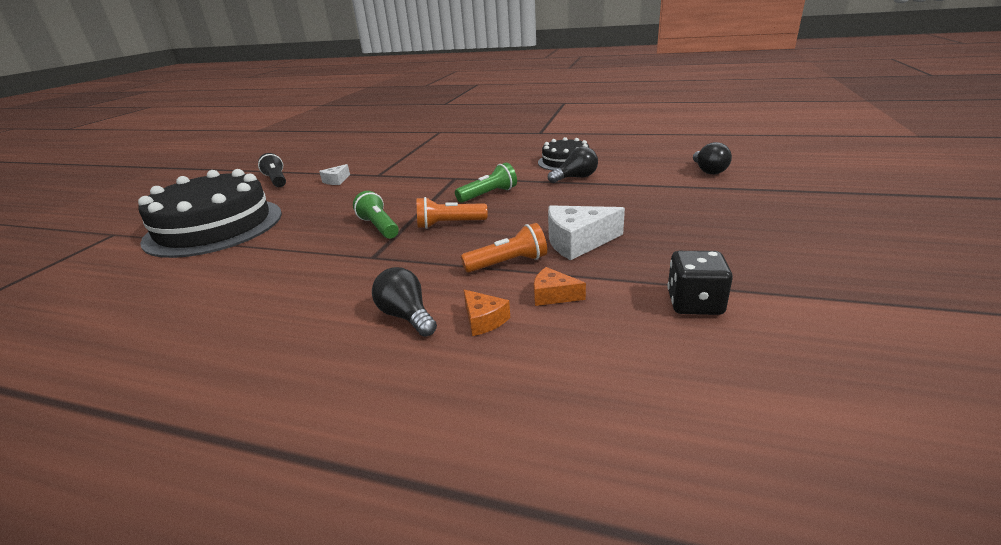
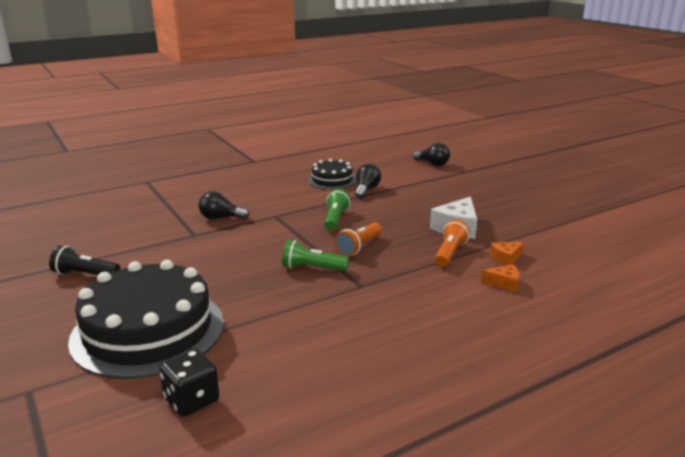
camera: 50 degrees left, 5 degrees down
white cheese [319,164,350,185] -> none
black light bulb [372,267,437,337] -> black light bulb moved to [198,191,249,219]
black dice [667,251,733,315] -> black dice moved to [159,349,219,417]

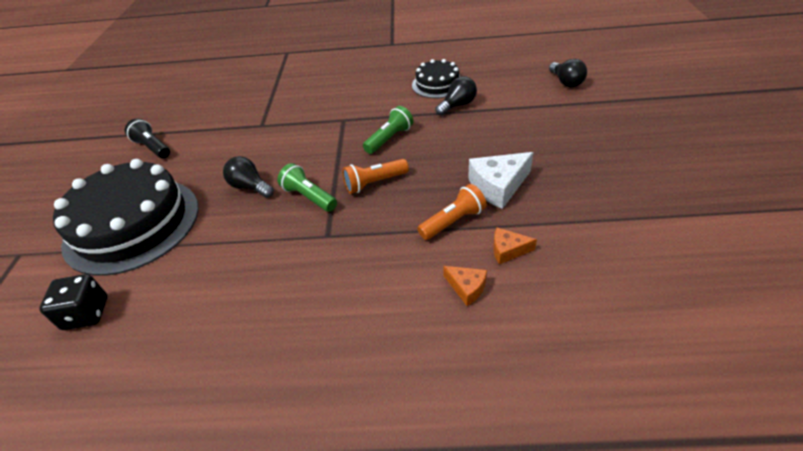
camera: 35 degrees right, 20 degrees up
black light bulb [198,191,249,219] -> black light bulb moved to [223,156,274,198]

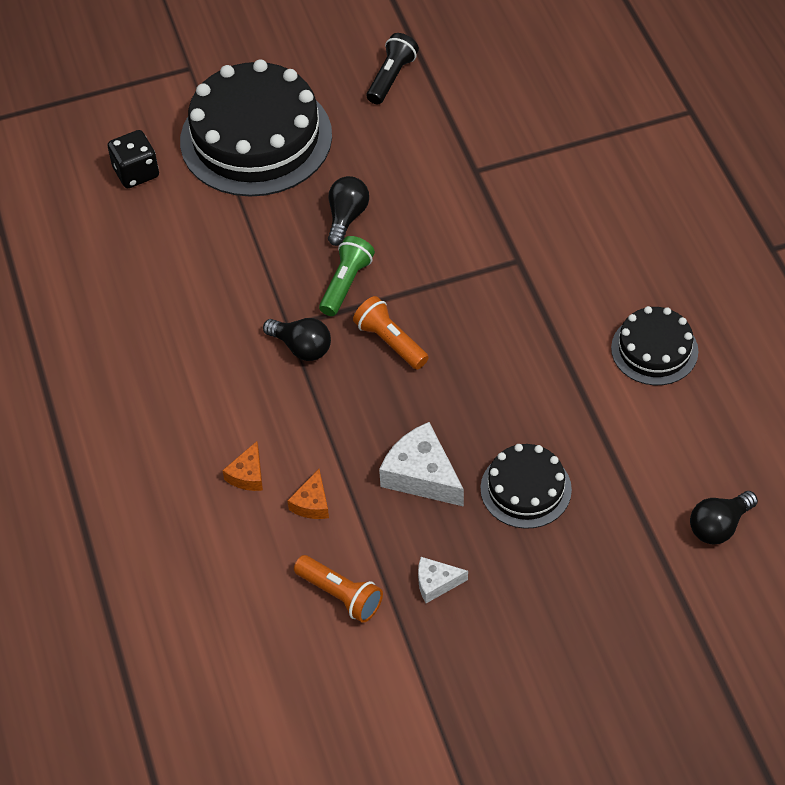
camera: 70 degrees right, 10 degrees up
green flashlight [363,106,414,154] -> none
orange flashlight [417,184,487,240] -> orange flashlight moved to [294,555,383,623]
black light bulb [435,76,477,116] -> black light bulb moved to [263,318,331,361]
orange cheese [493,228,537,264] -> orange cheese turned 150 degrees counterclockwise [287,469,329,519]
none -> white cheese [418,557,468,603]
none -> black cake [480,444,572,529]

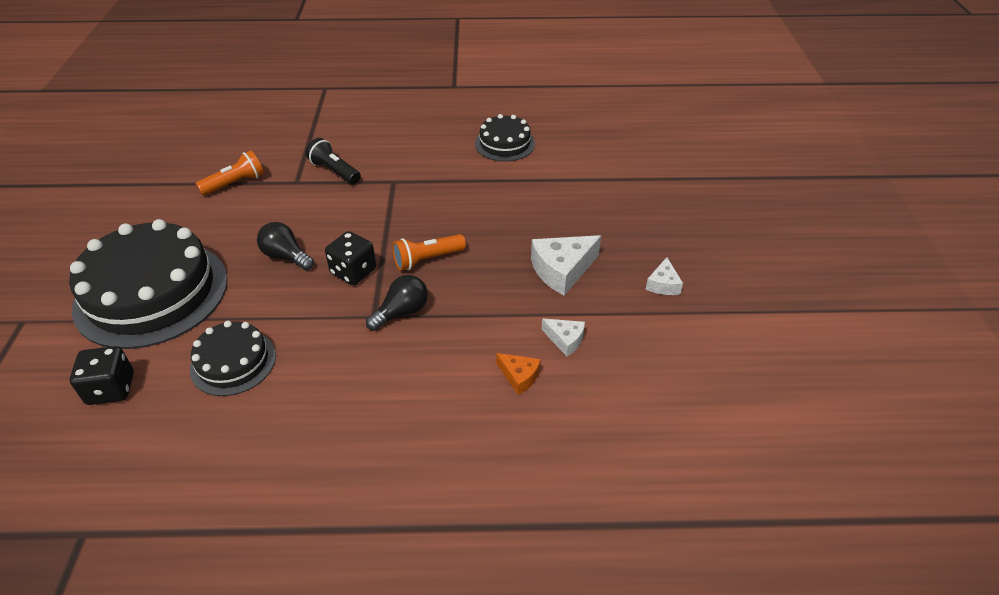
camera: 75 degrees left, 10 degrees down
orange cheese [287,469,329,519] -> white cheese [542,319,585,357]
orange flashlight [294,555,383,623] -> orange flashlight moved to [196,150,264,196]
green flashlight [319,236,375,316] -> black dice [325,231,376,285]
black flashlight [367,33,419,105] -> black flashlight moved to [306,138,361,184]
black cake [480,444,572,529] -> black cake moved to [190,321,276,396]
black light bulb [690,491,758,544] -> none

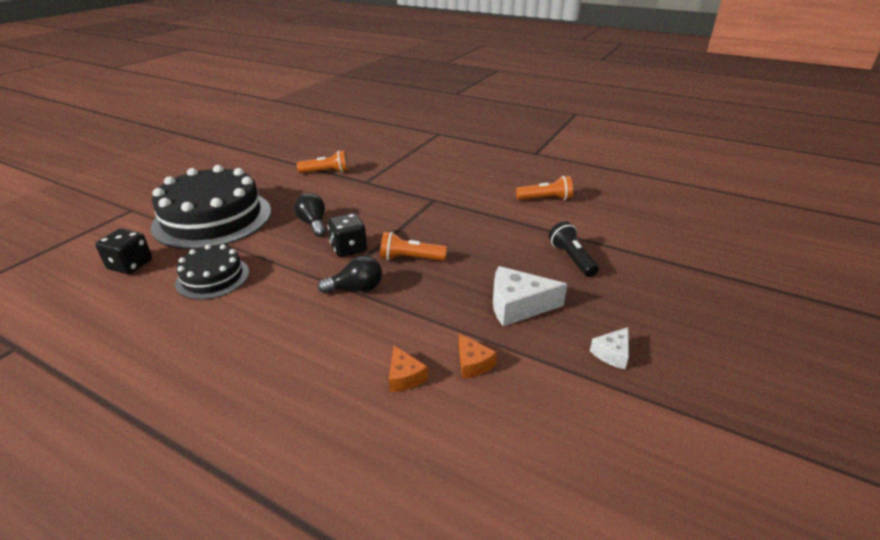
camera: 30 degrees right, 10 degrees down
black flashlight [306,138,361,184] -> black flashlight moved to [549,221,599,277]
black cake [475,114,535,161] -> orange flashlight [516,176,573,200]
white cheese [542,319,585,357] -> orange cheese [459,334,497,378]

